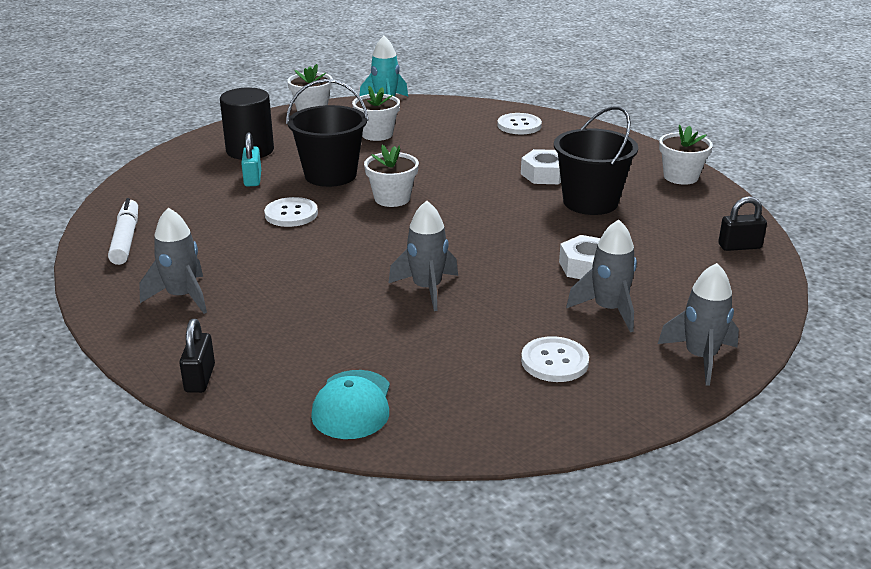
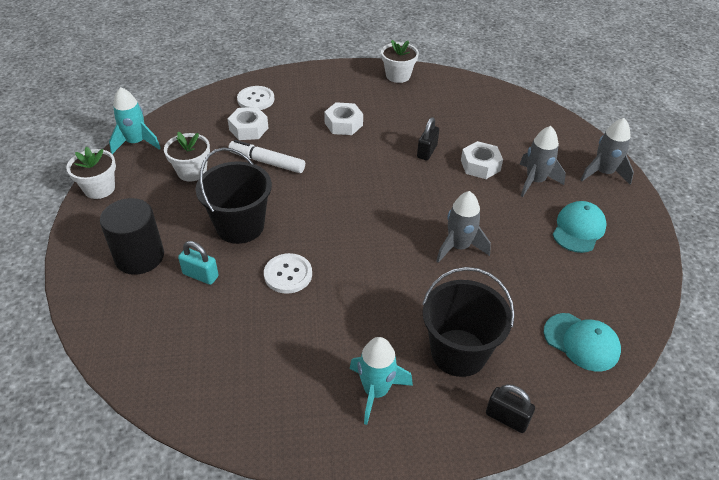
camera: 60 degrees left, 15 degrees up
white marker [108,198,138,265] -> white marker moved to [228,140,305,173]
grey rocket [140,208,207,314] -> turquoise rocket [349,337,413,425]
white flower pot [364,145,419,207] -> none
white button [521,336,589,382] -> turquoise cap [553,201,607,253]
black bucket [554,106,638,215] -> black bucket moved to [422,267,515,377]
black padlock [718,196,767,251] -> black padlock moved to [417,117,439,160]
none -> white nut [227,107,268,140]

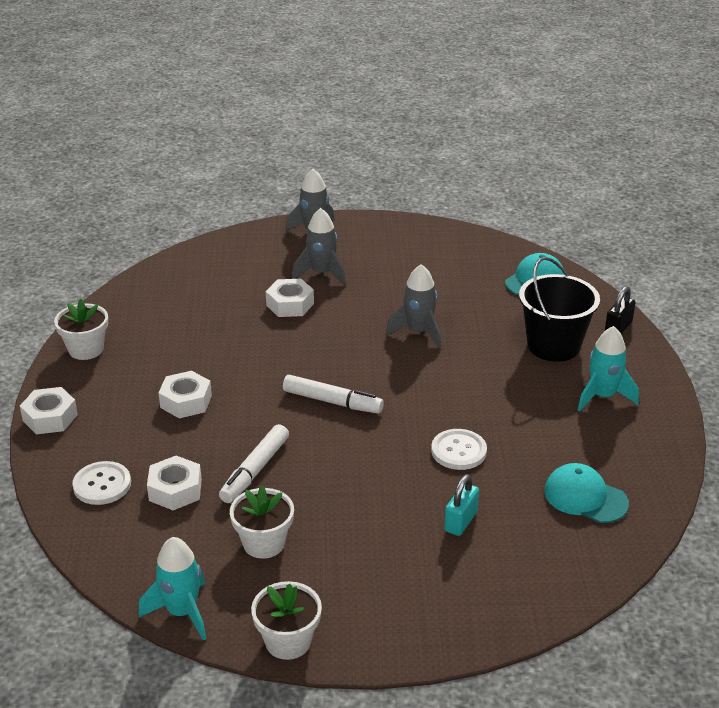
camera: 85 degrees left, 10 degrees down
black cylinder [100,198,164,275] -> none
black bucket [196,148,272,244] -> none
black padlock [417,117,439,160] -> none
turquoise cap [553,201,607,253] -> turquoise cap moved to [544,463,629,523]
none -> white nut [20,387,78,434]
none -> white marker [283,375,384,414]

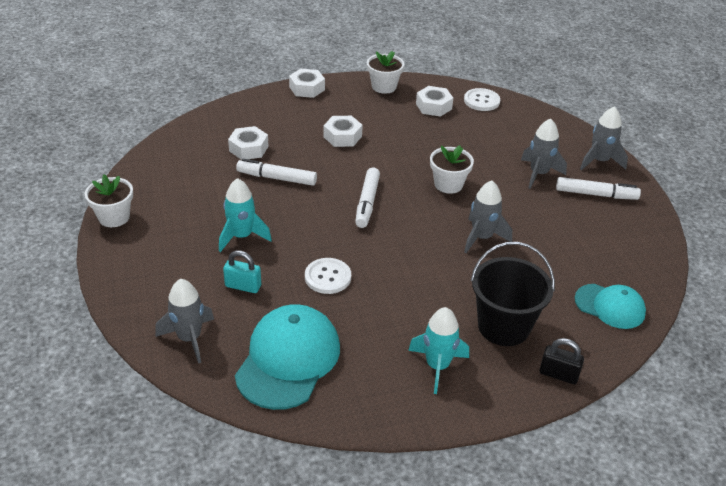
camera: 75 degrees right, 5 degrees up
white button [72,461,131,505] -> white button moved to [464,88,500,111]
turquoise rocket [138,537,206,641] -> turquoise rocket moved to [219,178,272,252]
white flower pot [230,486,294,559] -> white flower pot moved to [430,145,474,194]
white nut [266,279,314,317] -> white nut moved to [416,86,453,117]
turquoise cap [544,463,629,523] -> turquoise cap [235,304,340,410], size x1.65
none -> grey rocket [156,279,214,363]
none -> white marker [556,177,641,200]

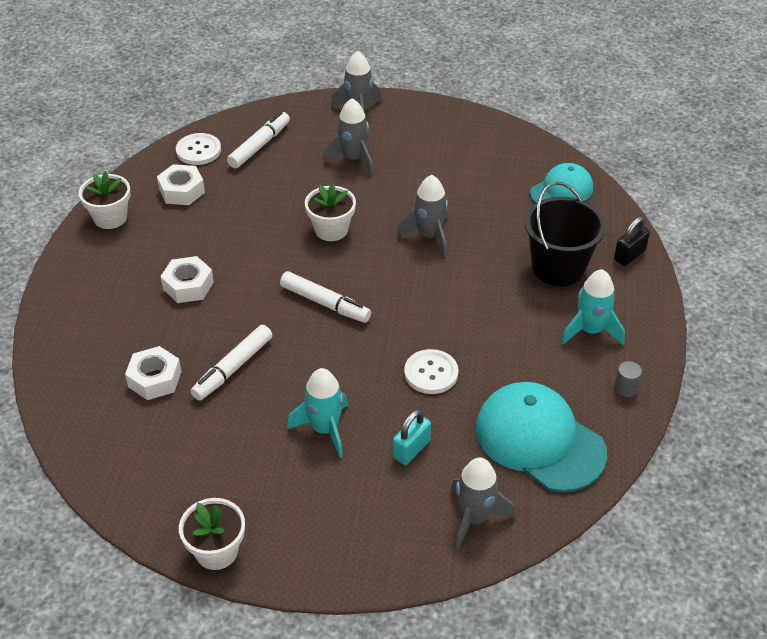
camera: 65 degrees left, 5 degrees up
white nut [289,69,325,98] -> none
white marker [556,177,641,200] -> white marker moved to [227,111,290,169]
none -> grey cylinder [614,361,642,397]

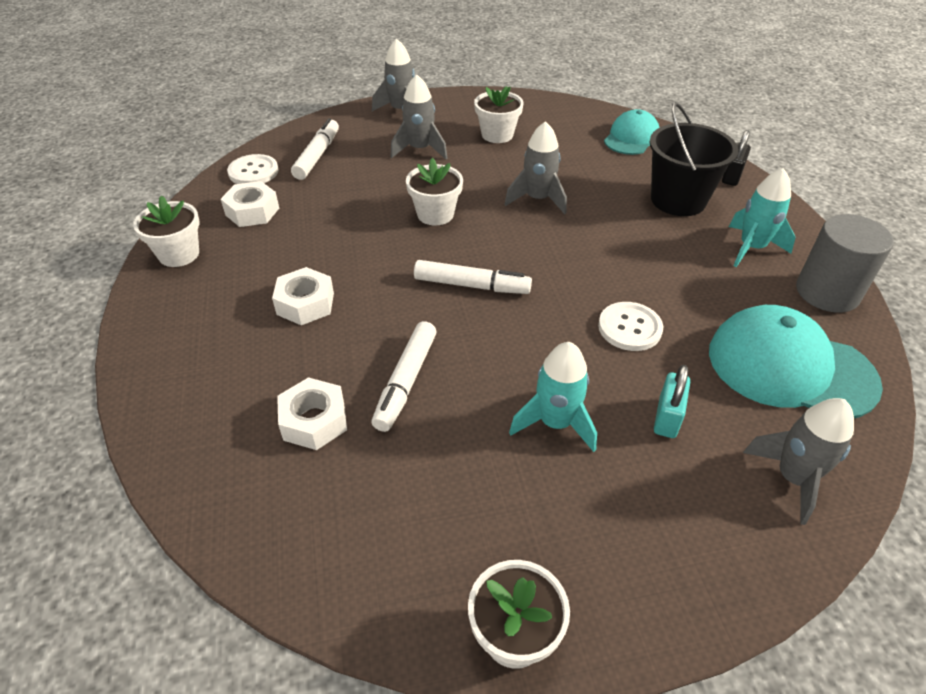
camera: 20 degrees left, 0 degrees up
grey cylinder [614,361,642,397] -> grey cylinder [796,214,894,313], size x2.39
none -> white flower pot [474,86,524,143]

